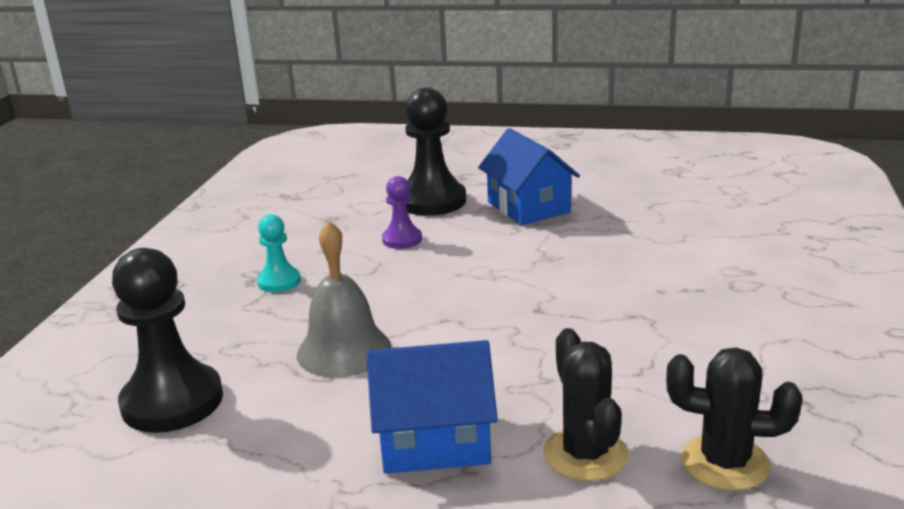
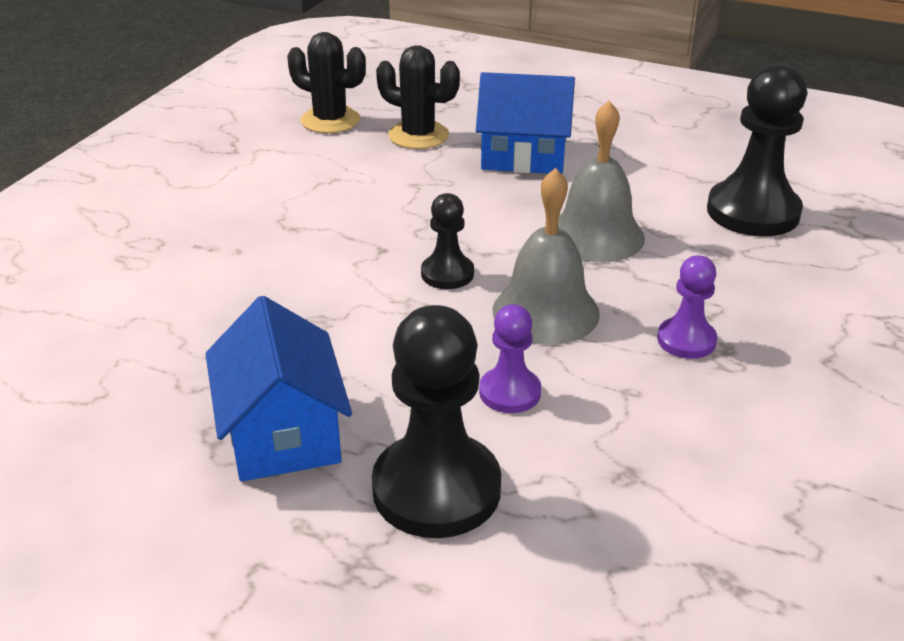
camera: 170 degrees left, 10 degrees up
turquoise pawn [257,214,301,292] -> purple pawn [657,255,717,359]
black cactus [543,328,628,481] -> black cactus turned 60 degrees counterclockwise [376,45,460,149]
none -> black pawn [421,193,474,289]
none -> grey bell [492,168,600,345]

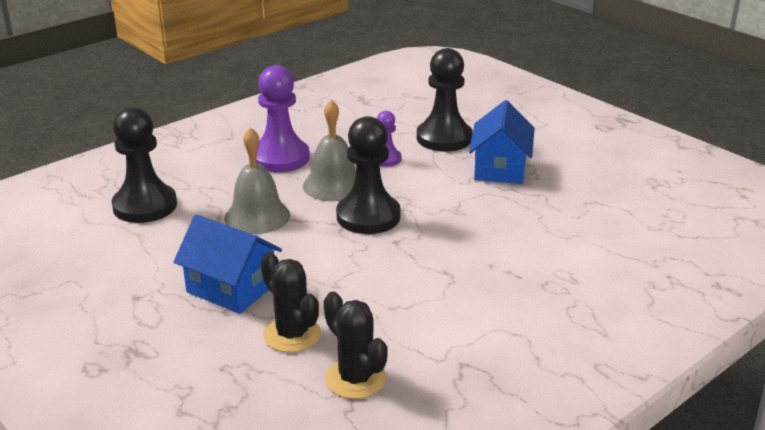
camera: 155 degrees left, 5 degrees down
black pawn [421,193,474,289] -> black pawn [336,116,401,234], size x1.87
purple pawn [657,255,717,359] -> purple pawn [257,65,310,172], size x1.87

